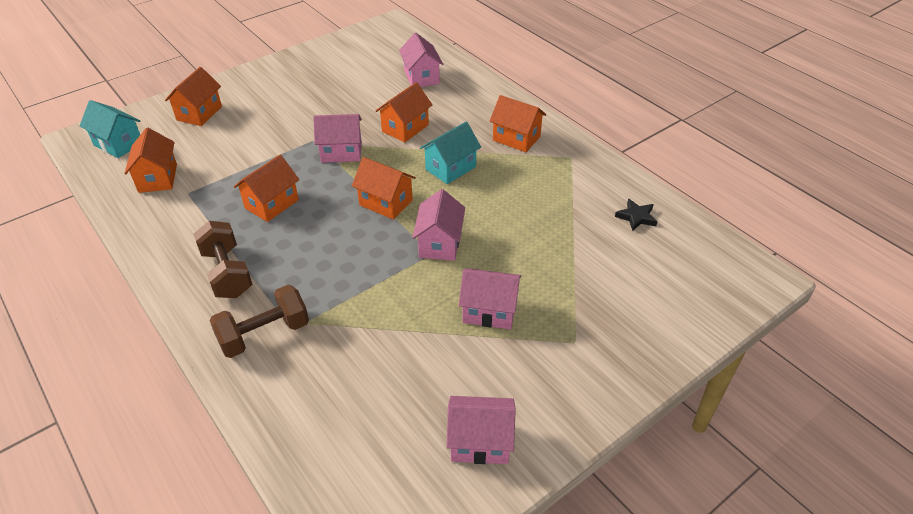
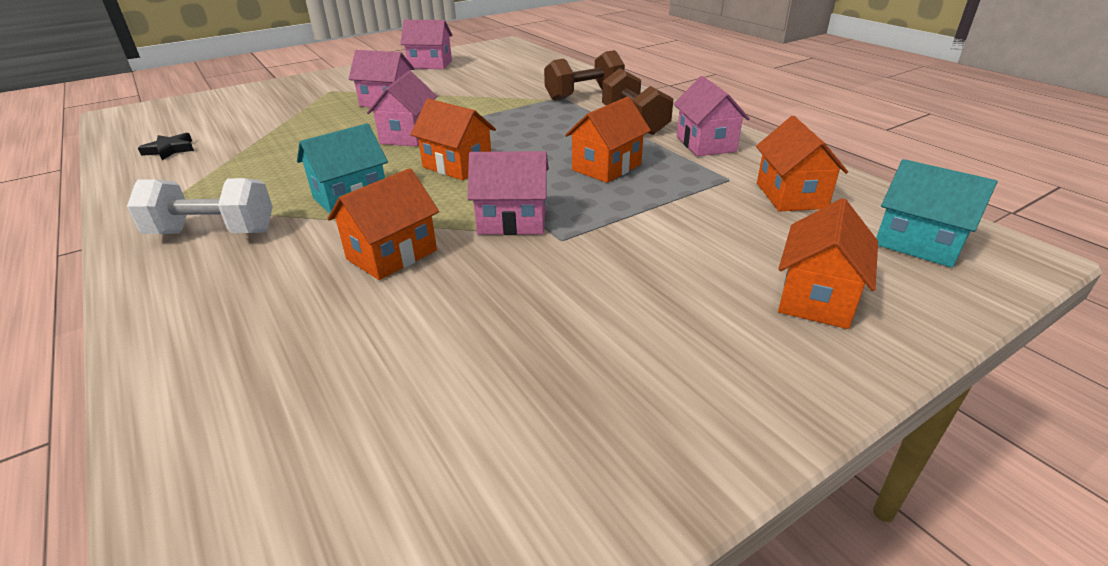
camera: 175 degrees left, 10 degrees down
pink house [399,33,443,87] -> pink house moved to [674,76,750,156]
orange house [489,95,546,152] -> white dumbbell [127,178,273,234]

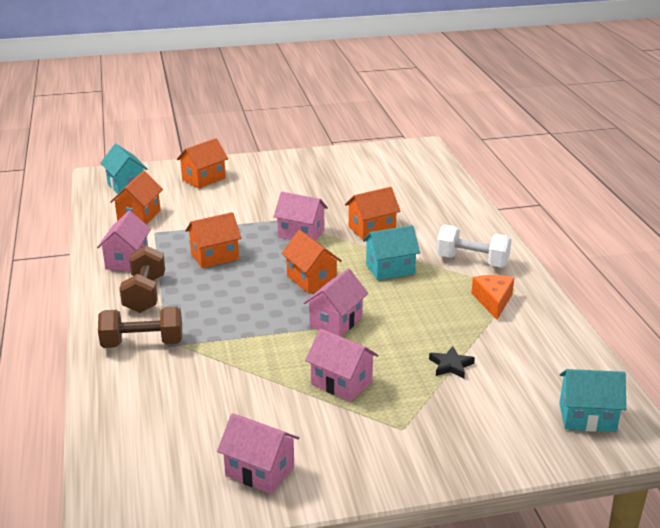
camera: 160 degrees left, 5 degrees down
black star [138,133,194,160] -> black star moved to [429,346,475,378]
none -> orange cheese [471,275,514,320]
none -> turquoise house [559,369,626,432]

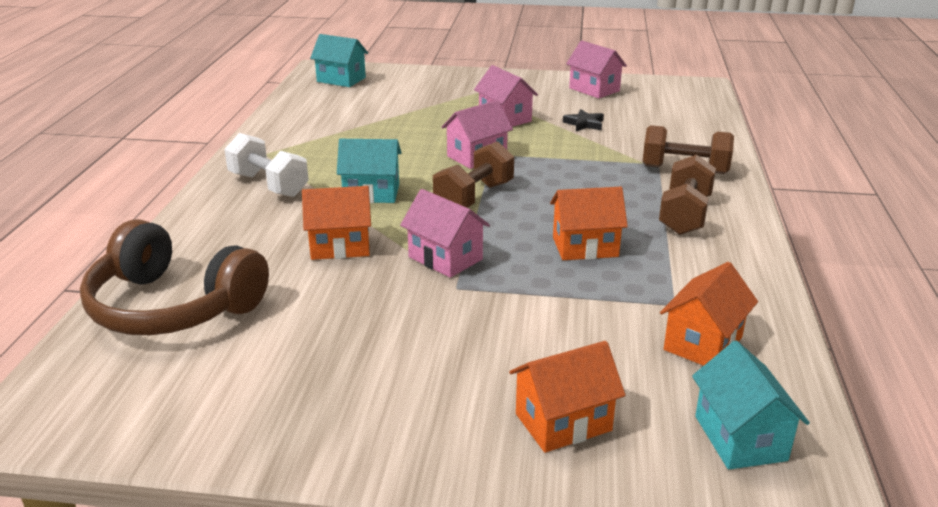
camera: 160 degrees left, 0 degrees up
pink house [97,211,151,271] -> none
orange house [281,230,342,294] -> brown dumbbell [433,141,514,208]
black star [429,346,475,378] -> black star moved to [563,109,604,131]
orange cheese [471,275,514,320] -> none
none -> brown headphones [80,219,269,335]

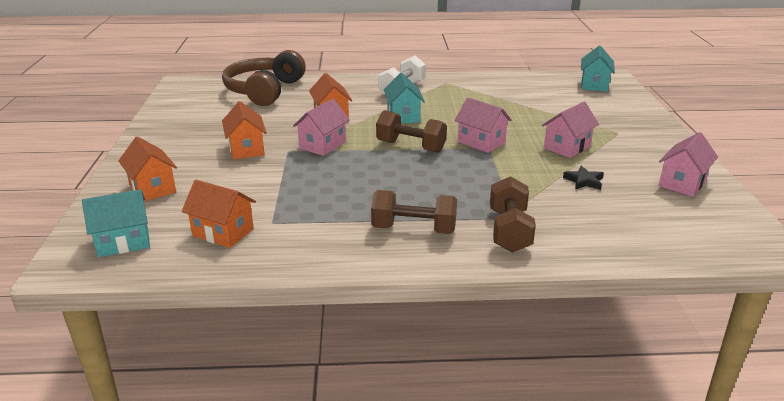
camera: 80 degrees right, 0 degrees up
orange house [550,187,628,260] -> orange house moved to [222,101,267,160]

